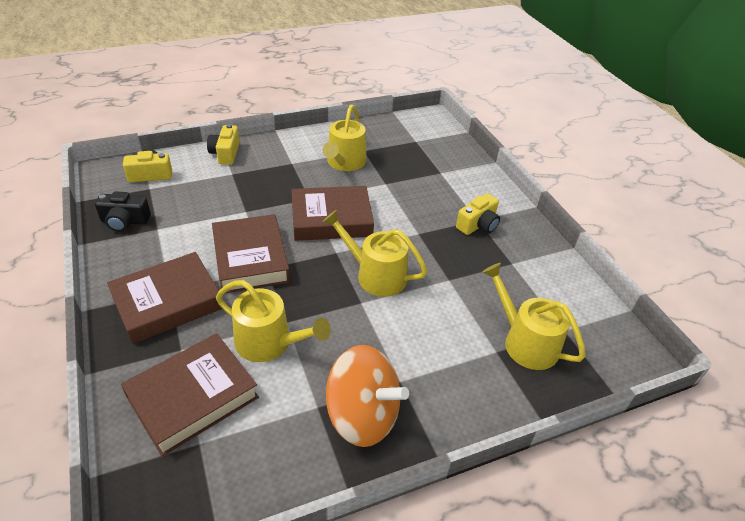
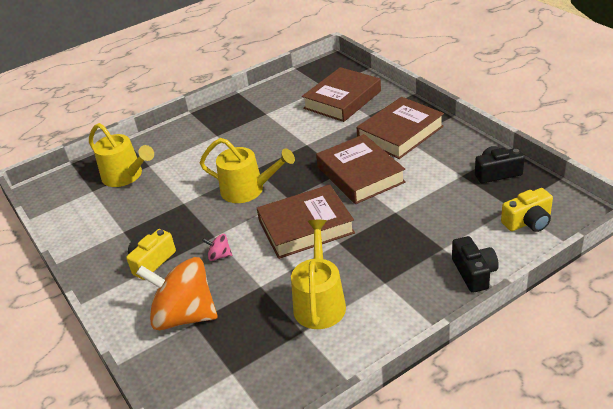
camera: 175 degrees right, 5 degrees down
yellow camera [207,124,240,165] -> black camera [452,236,499,293]
yellow watering can [216,280,331,362] -> none
orange spinning top [326,345,409,447] -> orange spinning top moved to [136,257,218,330]
none -> pink spinning top [202,234,232,261]

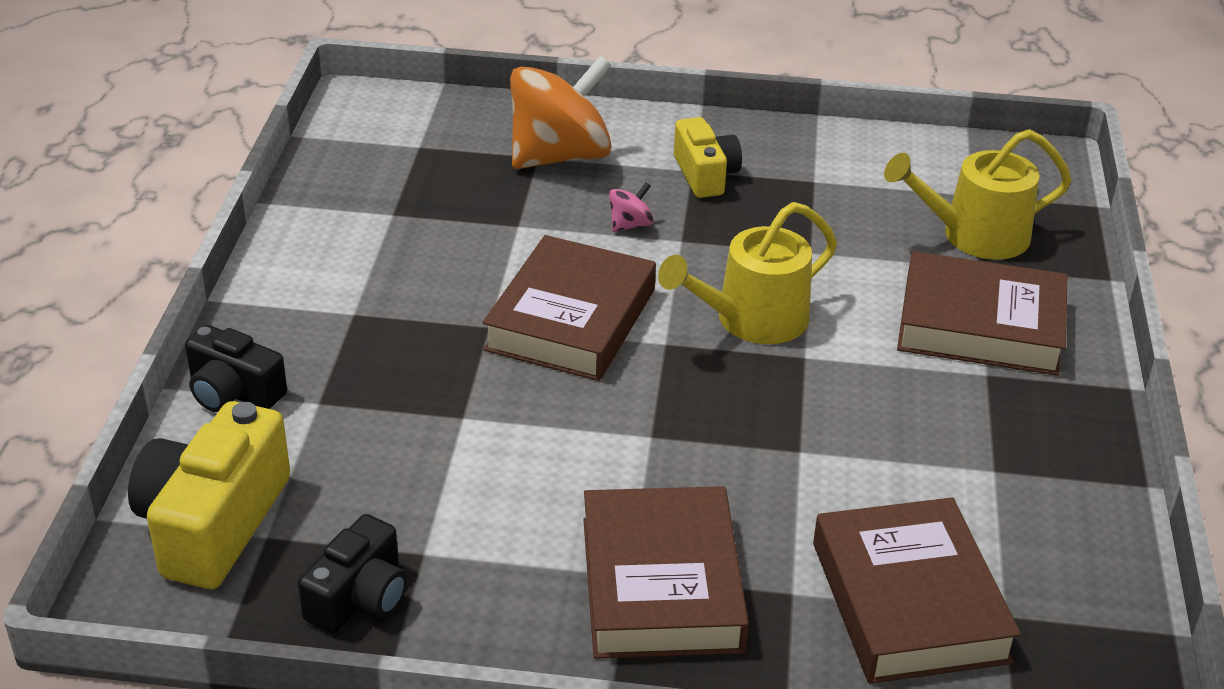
camera: 125 degrees right, 0 degrees up
yellow watering can [291,220,346,329] -> none
brown book [316,134,406,204] -> brown book moved to [897,251,1067,376]
yellow camera [501,188,553,232] -> yellow camera [128,401,290,589], size x1.62

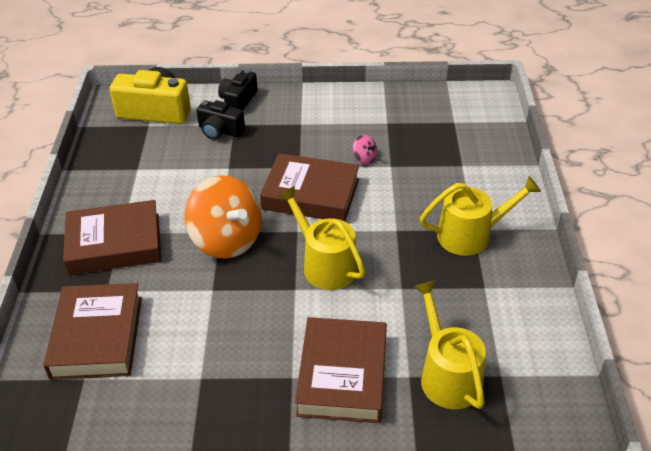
camera: 85 degrees right, 5 degrees up
black camera [298,514,407,634] -> black camera moved to [197,100,245,140]
orange spinning top [510,56,612,169] -> orange spinning top moved to [185,175,262,259]
pink spinning top [609,182,654,232] -> pink spinning top moved to [353,135,377,164]
yellow camera [674,117,742,198] -> yellow watering can [420,176,541,256]
brown book [813,497,1021,684] -> brown book turned 75 degrees counterclockwise [43,283,142,380]

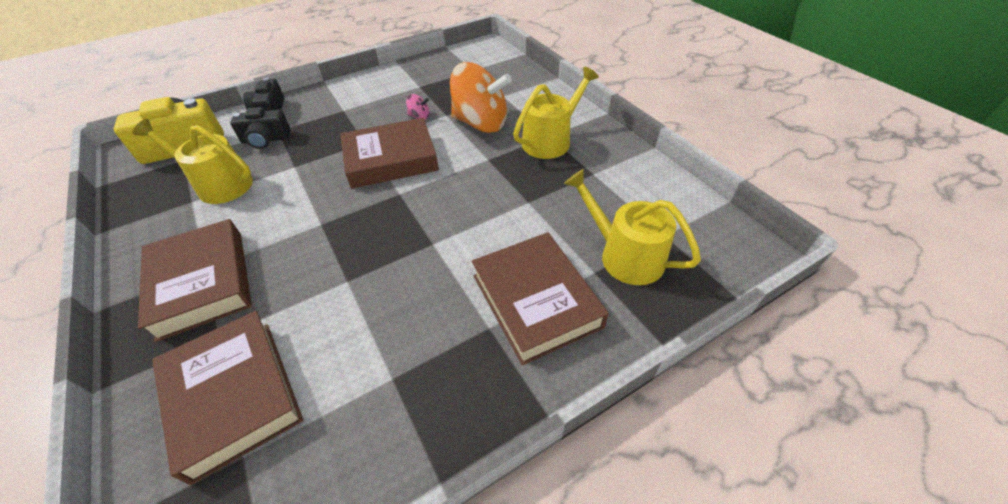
camera: 30 degrees left, 5 degrees up
brown book [63,200,161,275] -> brown book turned 75 degrees counterclockwise [138,219,252,342]
orange spinning top [185,175,262,259] -> orange spinning top moved to [450,62,512,133]
yellow watering can [278,186,365,290] -> yellow watering can moved to [132,119,253,204]

